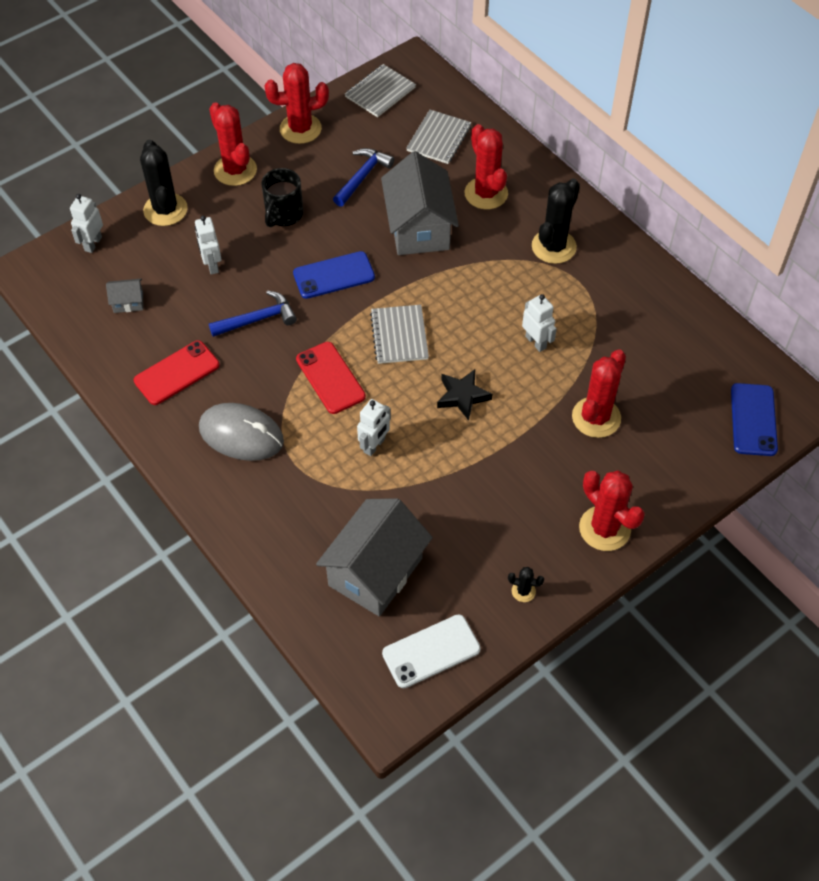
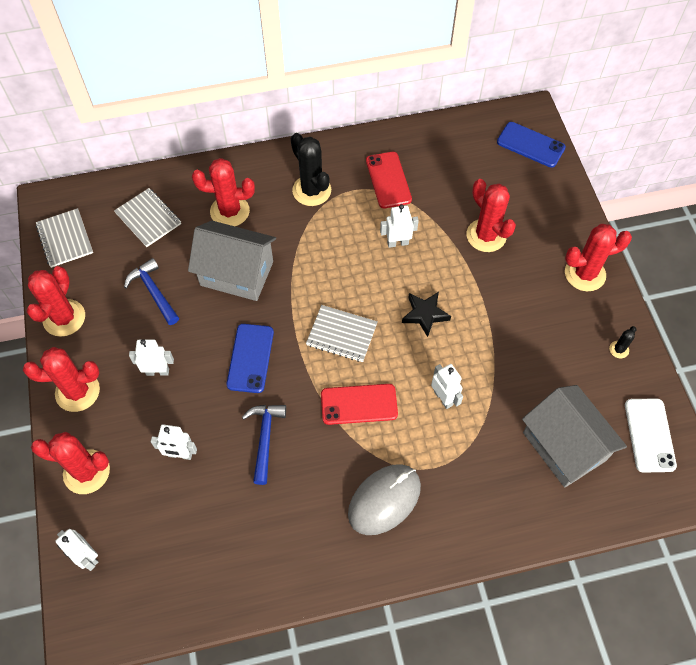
camera: 65 degrees left, 5 degrees up
grey house [106,279,143,313] -> none
red phone [134,340,220,405] -> red phone moved to [366,152,412,209]
black cactus [140,140,188,226] -> red cactus [31,432,110,494]
black mug [261,168,303,227] -> white robot [129,339,174,376]

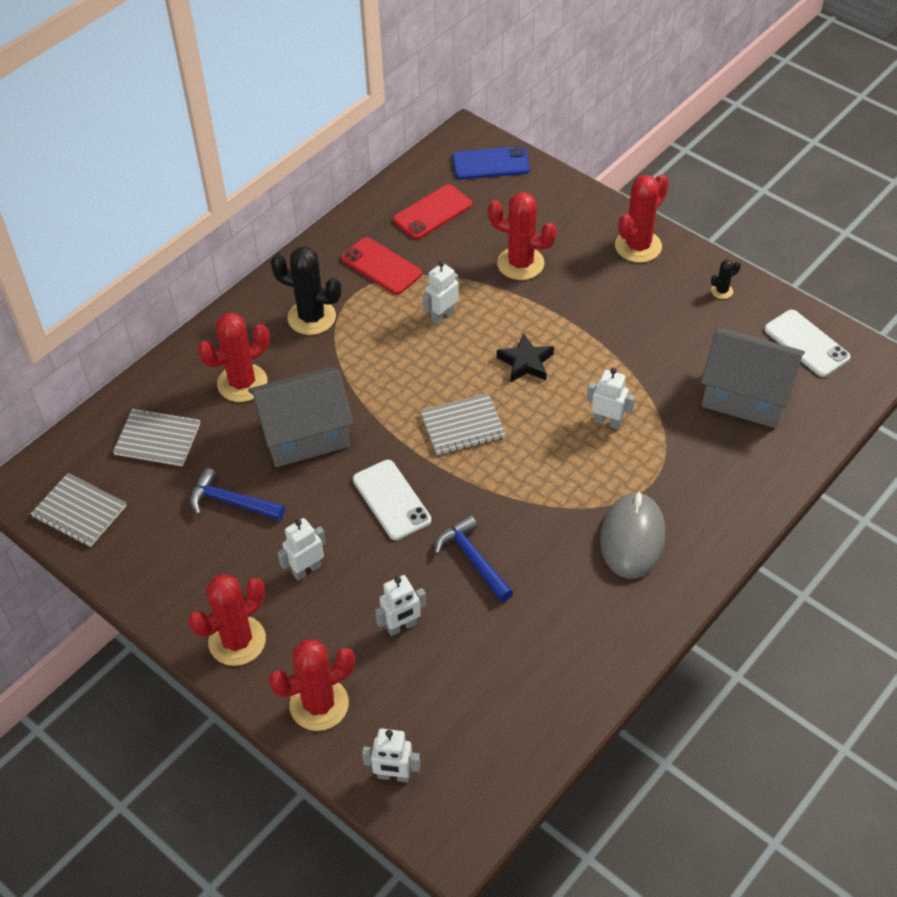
camera: 35 degrees left, 10 degrees down
red cactus [27,266,85,337] -> none
blue phone [226,324,274,393] -> white phone [353,460,431,540]
red phone [321,384,398,425] -> red phone moved to [393,184,472,239]
black cactus [609,326,637,358] -> black cactus turned 60 degrees clockwise [711,260,741,299]

